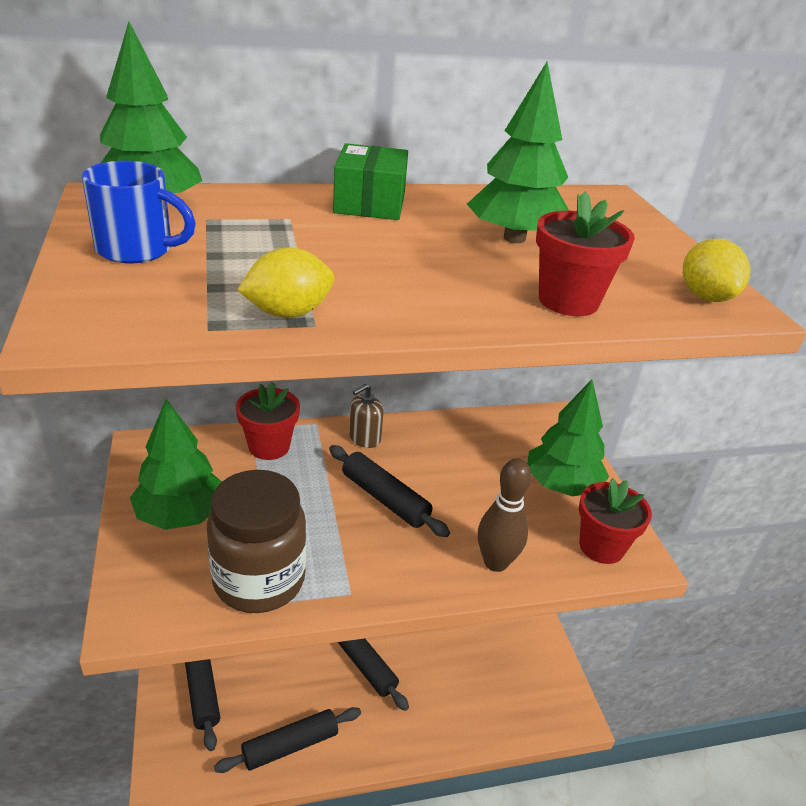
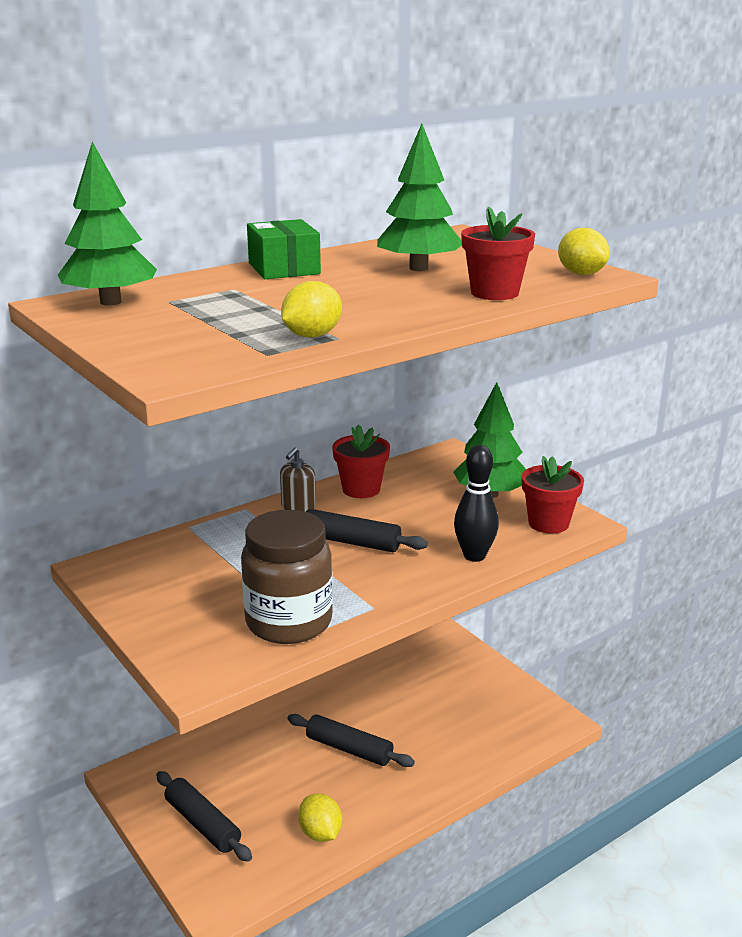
camera: 20 degrees left, 10 degrees down
blue mug [82,161,196,264] -> none
green tree [130,399,222,530] -> none
black rolling pin [214,707,361,773] -> yellow lemon [298,794,342,842]
red flower pot [236,381,300,460] -> red flower pot moved to [332,424,390,498]
brown bowling pin [478,459,532,572] -> black bowling pin [454,445,499,562]

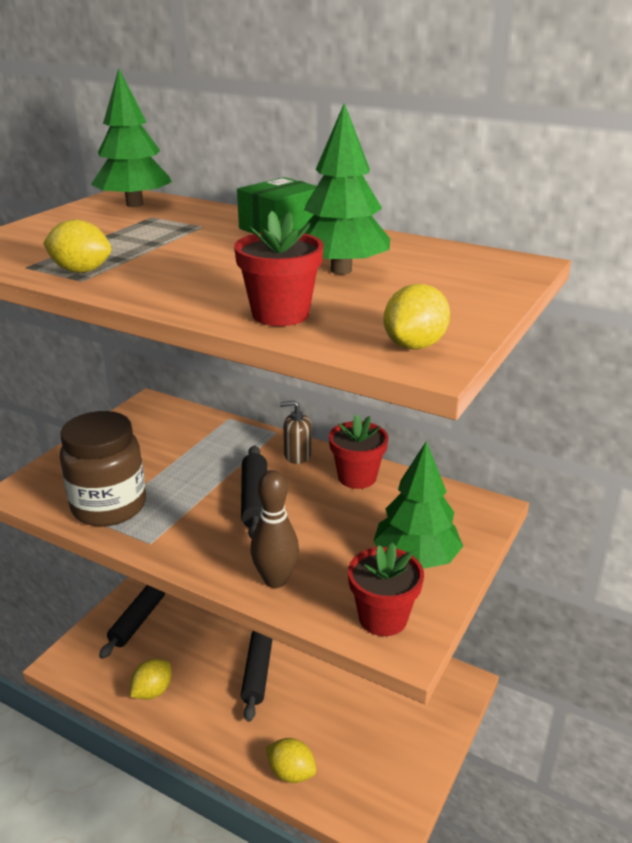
camera: 65 degrees right, 5 degrees up
black bowling pin [454,445,499,562] -> brown bowling pin [251,470,299,588]
none -> yellow lemon [266,738,316,783]

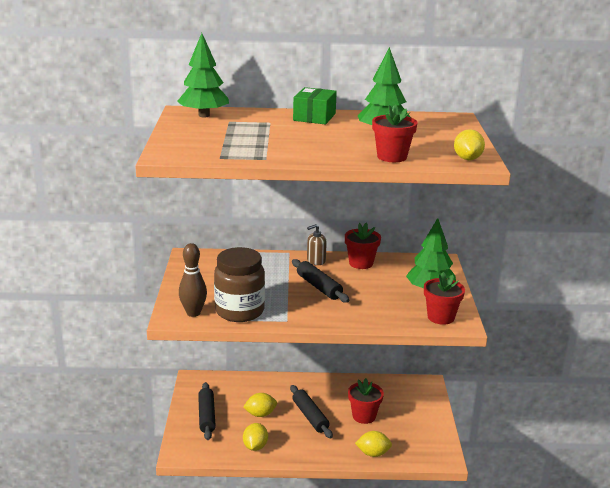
camera: 30 degrees left, 5 degrees down
yellow lemon [43,219,111,273] -> yellow lemon moved to [243,393,277,417]
brown bowling pin [251,470,299,588] -> brown bowling pin moved to [179,243,207,317]
none -> red flower pot [348,378,384,424]

